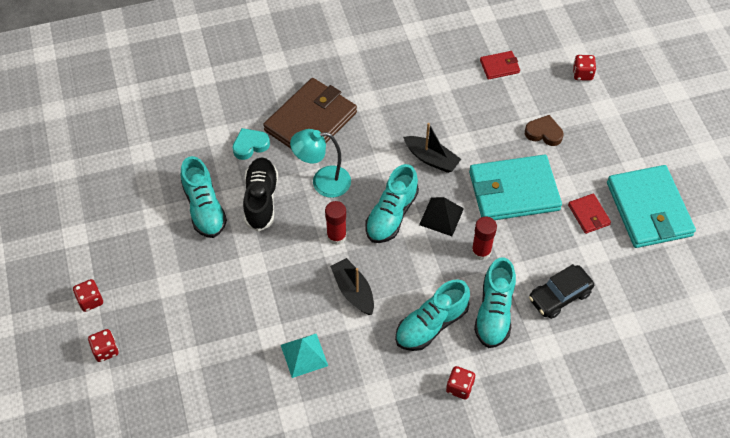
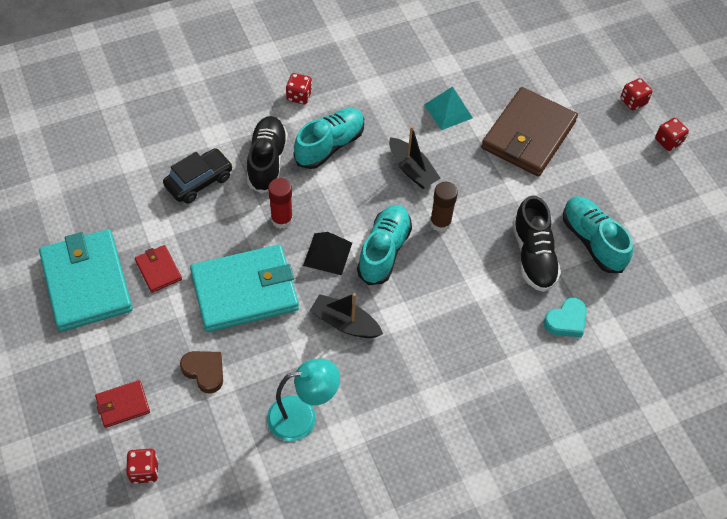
camera: 170 degrees right, 0 degrees up
brown wallet [263,78,357,149] -> brown wallet moved to [481,87,578,176]
turquoise lamp [290,129,351,198] -> turquoise lamp moved to [267,359,340,441]
red glue stick [325,201,347,245] -> brown glue stick [430,182,458,232]
turquoise shoe [474,257,516,348] -> black shoe [247,116,288,193]
red wallet [480,51,520,80] -> red wallet moved to [95,380,150,428]
brown heart [525,115,563,146] -> brown heart turned 150 degrees counterclockwise [180,351,223,394]

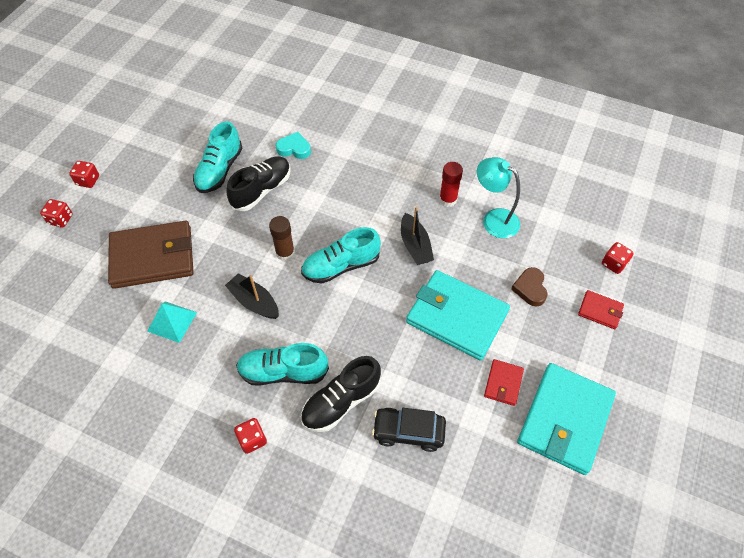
camera: 130 degrees left, 0 degrees up
red glue stick [268,178,293,229] -> red glue stick moved to [439,162,463,207]
black pyramid [303,232,352,275] -> none
black boat [389,126,441,189] -> black boat turned 60 degrees counterclockwise [225,273,279,319]

